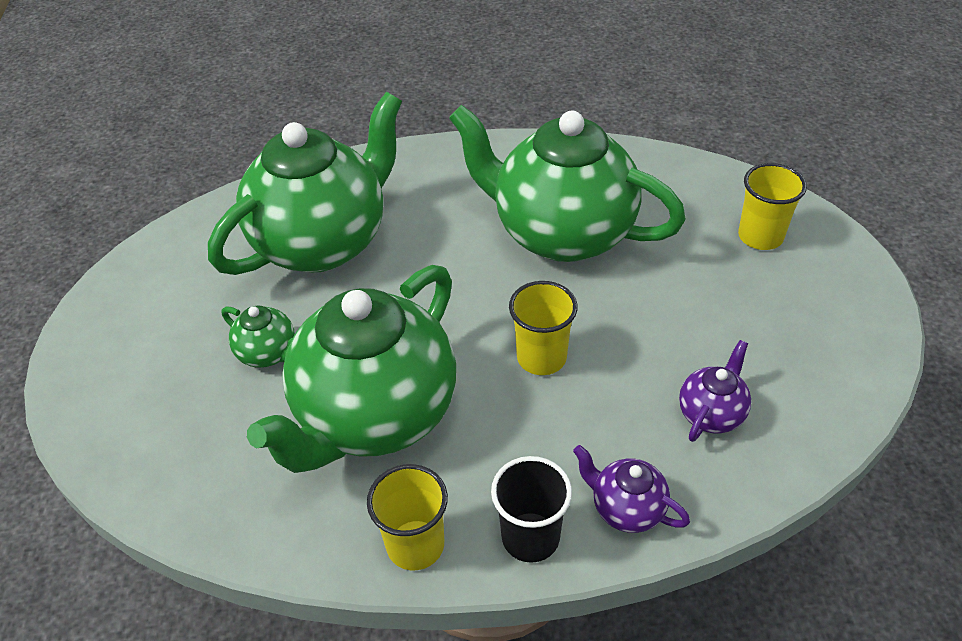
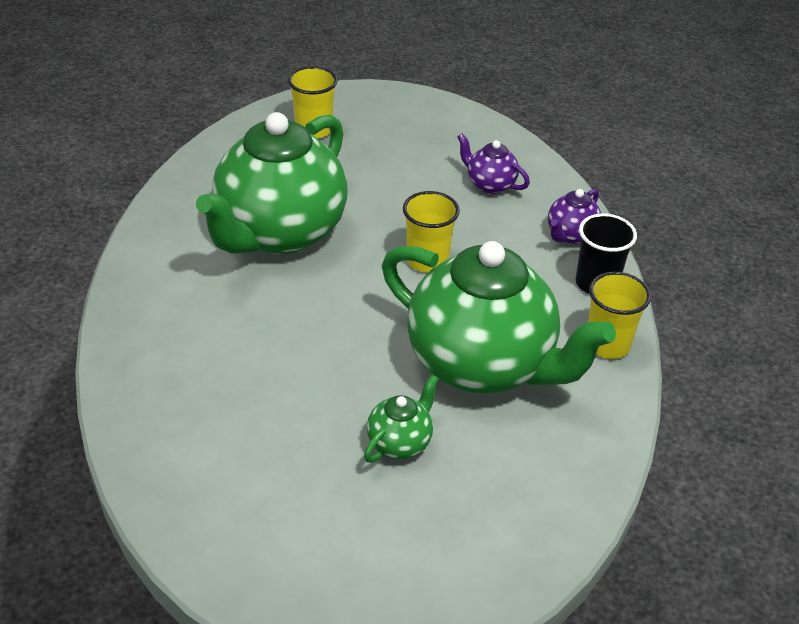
camera: 90 degrees left, 5 degrees down
green teapot [208,92,402,275] -> none

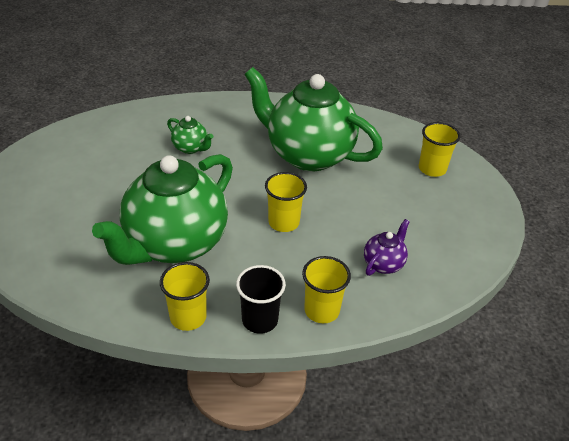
camera: 90 degrees right, 0 degrees up
green teapot [364,375,439,463] -> green teapot moved to [167,116,214,154]
purple teapot [548,189,601,244] -> yellow cup [302,256,351,323]

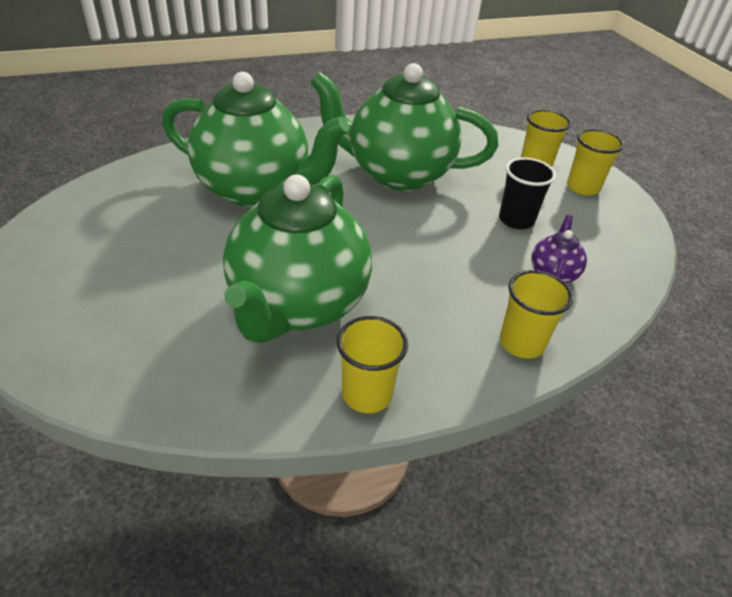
camera: 20 degrees left, 0 degrees up
green teapot [167,116,214,154] -> green teapot [162,72,349,207], size x2.43
black cup [236,265,286,334] -> black cup moved to [499,157,556,229]
yellow cup [265,172,307,232] -> yellow cup moved to [567,129,624,196]

